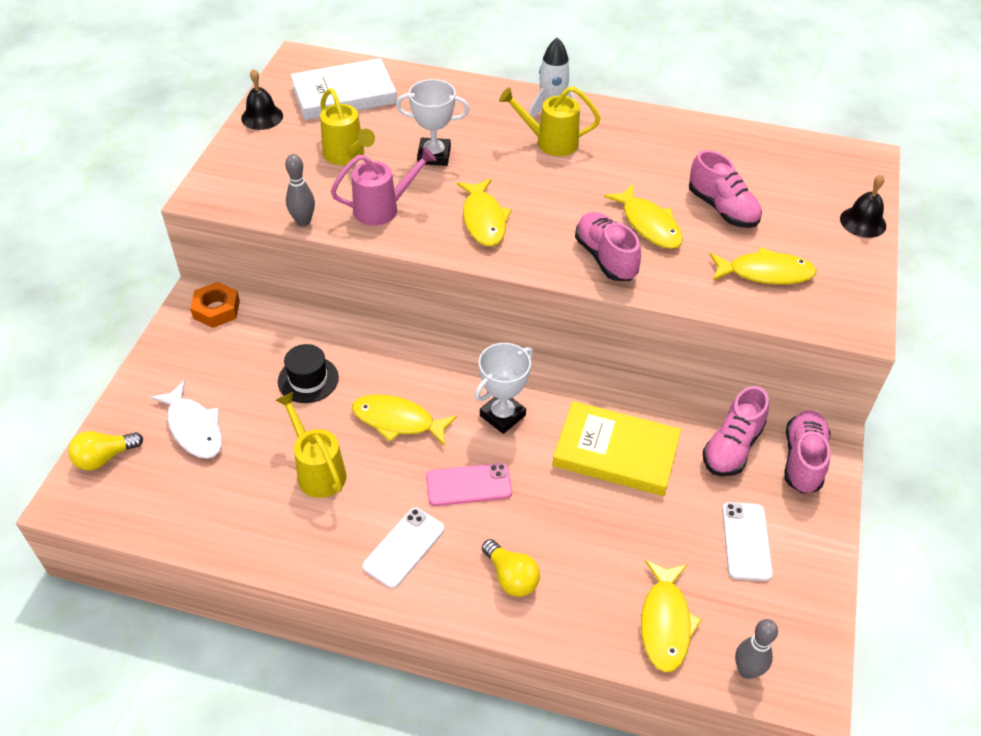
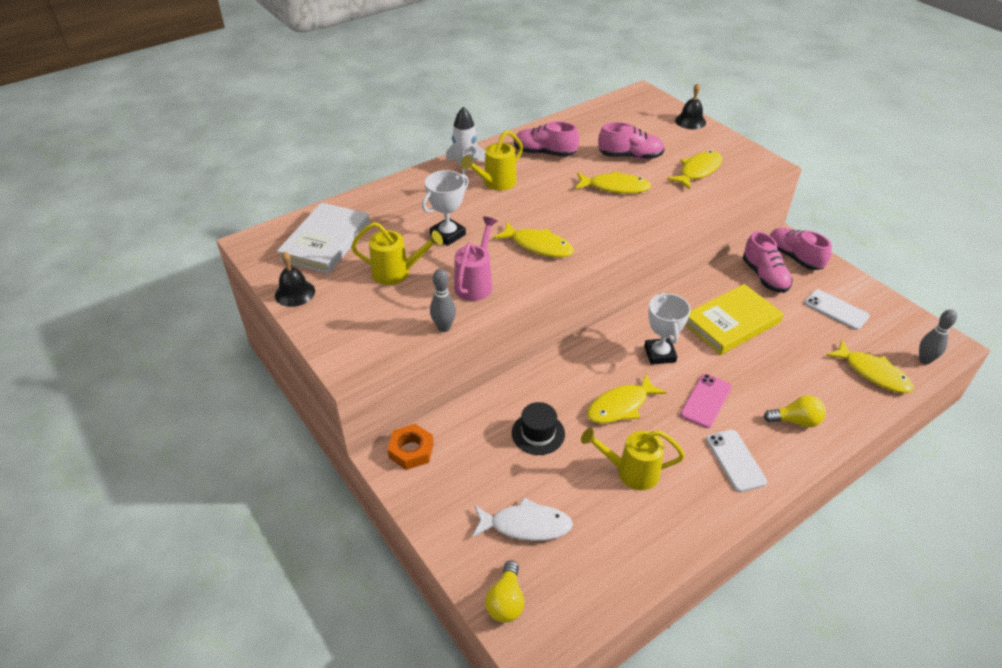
camera: 50 degrees left, 5 degrees down
pink shoe [575,212,641,281] -> pink shoe moved to [514,121,579,157]

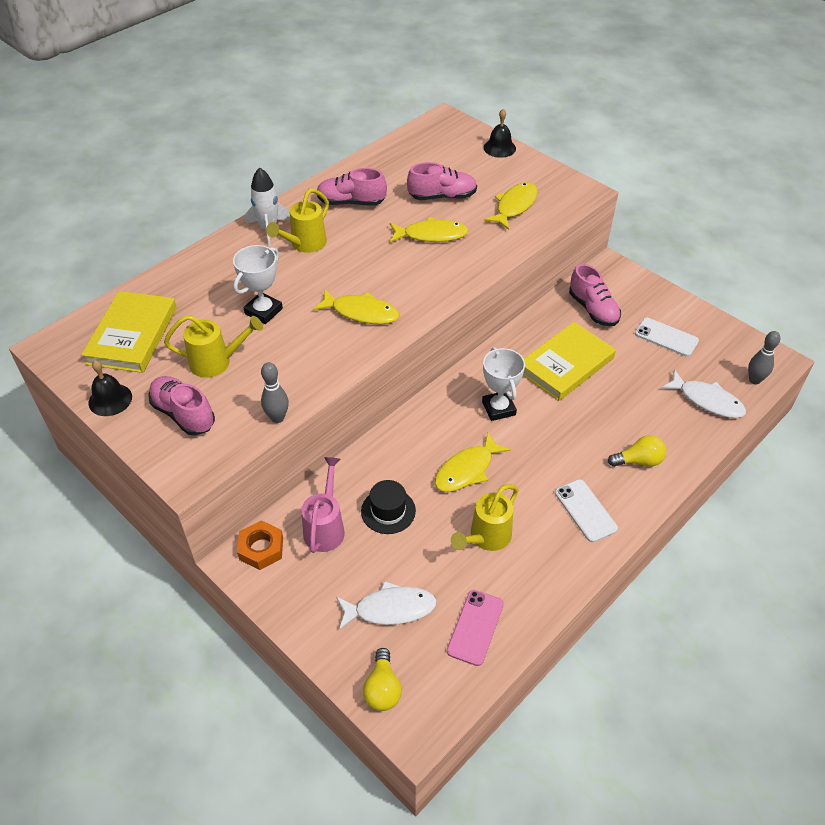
camera: 10 degrees left, 5 degrees up
white book [277,202,370,274] -> yellow book [81,291,177,373]
pink watering can [454,217,497,301] -> pink watering can moved to [301,457,345,553]
yellow watering can [581,428,685,490] -> yellow watering can turned 45 degrees counterclockwise [451,484,519,551]
pink phone [680,374,732,428] -> pink phone moved to [447,590,504,666]
pink shoe [770,228,832,270] -> pink shoe moved to [149,376,215,435]
yellow fish [826,340,914,393] -> white fish [661,370,746,418]

